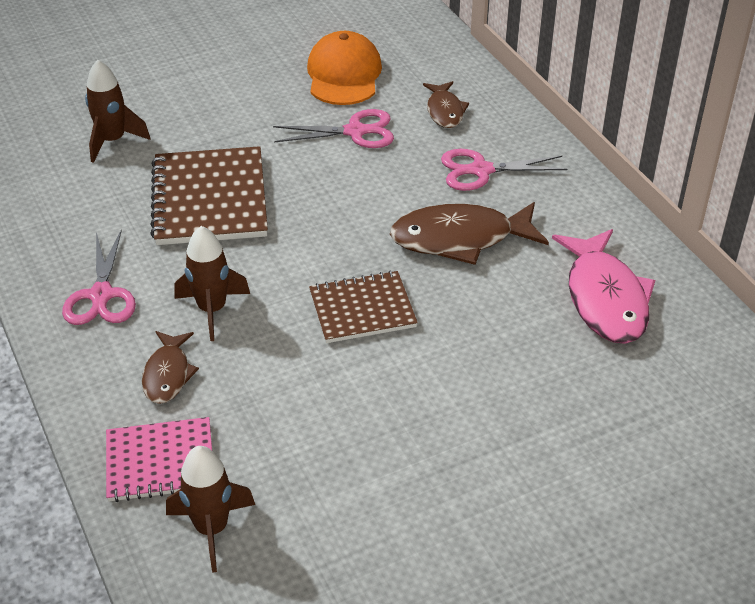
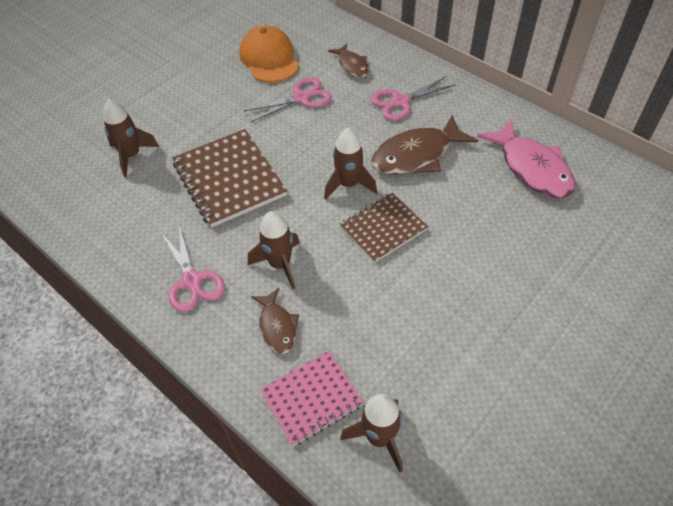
camera: 20 degrees left, 10 degrees up
none -> brown rocket [324,128,377,200]

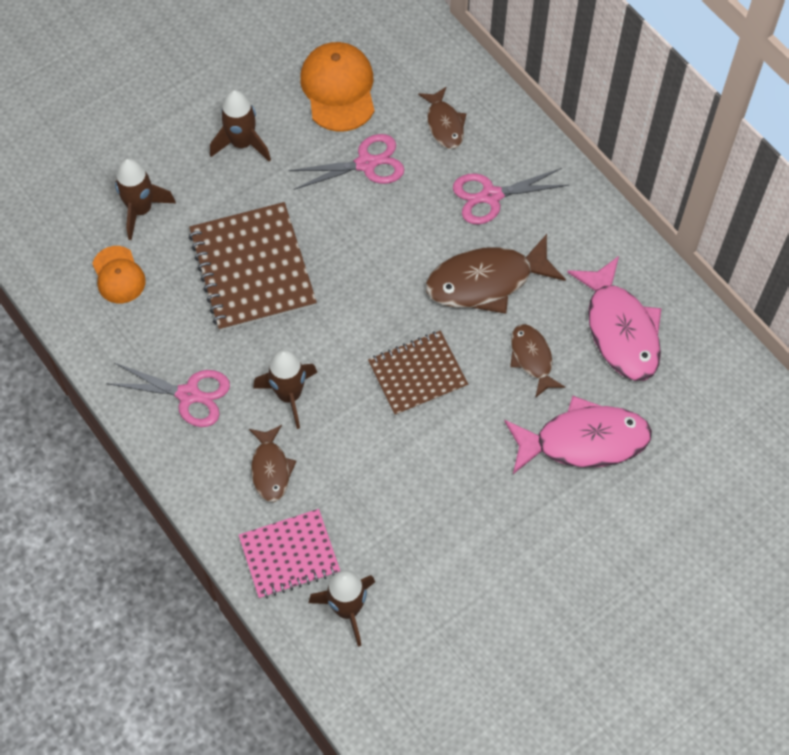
camera: 10 degrees right, 10 degrees up
pink scissors [161,226,225,312] -> pink scissors turned 60 degrees counterclockwise [106,363,230,427]
brown rocket [324,128,377,200] -> brown rocket moved to [210,90,271,161]
none -> orange cap [92,246,146,303]
none -> pink fish [504,396,652,474]
none -> brown fish [510,324,565,398]

